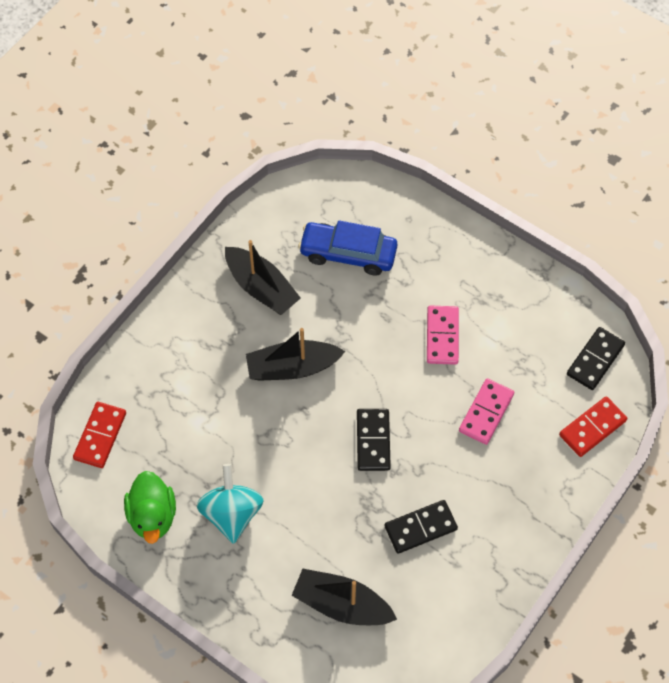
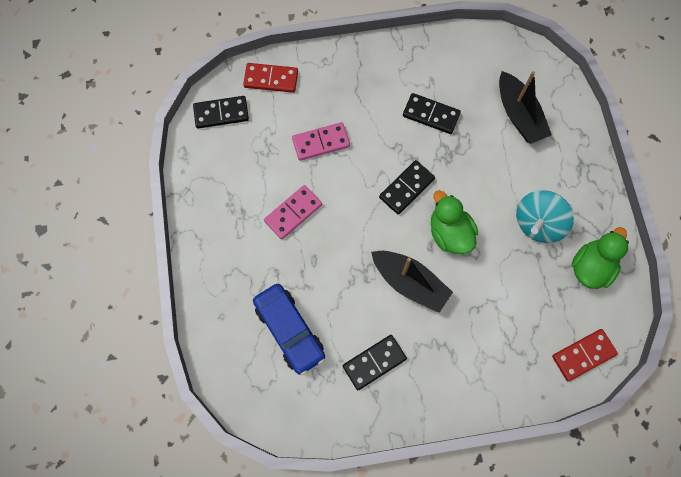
camera: 135 degrees left, 10 degrees up
black boat [225,240,301,315] -> black domino [343,335,407,390]
none -> green duck [431,190,478,254]

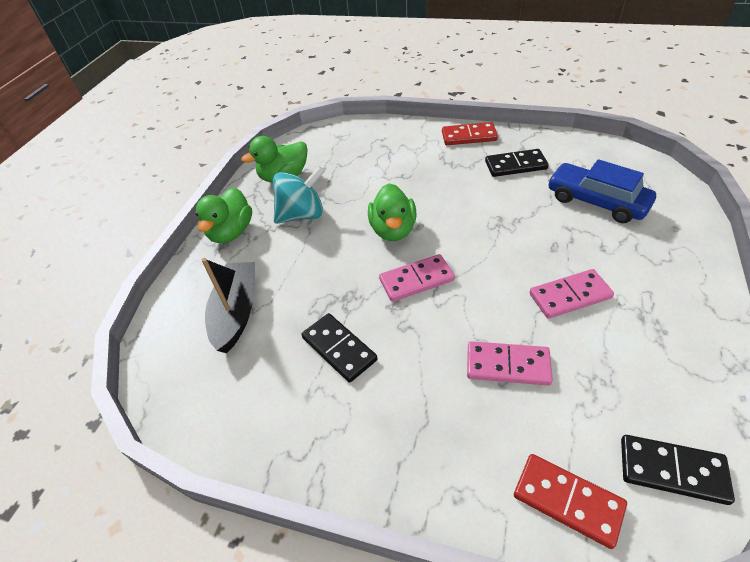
camera: 150 degrees left, 25 degrees down
blue car [253,284,325,375] -> blue car turned 45 degrees counterclockwise [548,159,656,223]
black boat [371,251,453,313] -> none
black domino [379,160,435,215] -> pink domino [379,254,455,302]
red domino [552,329,618,381] -> red domino moved to [442,122,498,145]
none -> green duck [195,187,252,243]

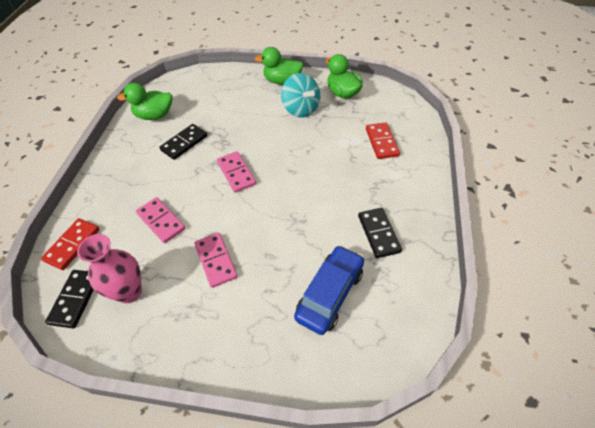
camera: 80 degrees right, 5 degrees up
black boat [202,258,255,353] -> none
green duck [368,183,417,241] -> green duck moved to [117,83,172,120]
red domino [442,122,498,145] -> red domino moved to [366,122,400,159]
pink domino [467,341,553,386] -> pink domino turned 45 degrees counterclockwise [136,197,186,243]
none -> pink vase [77,234,142,303]

